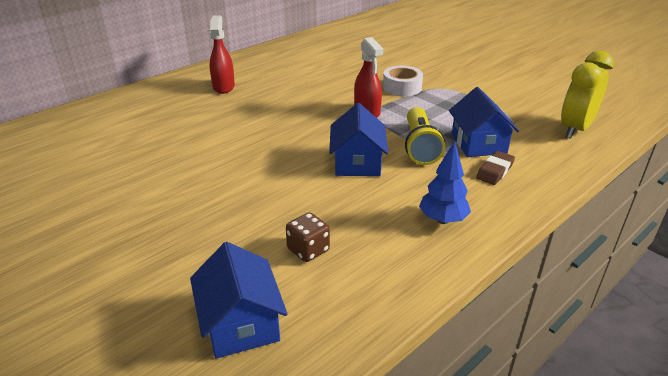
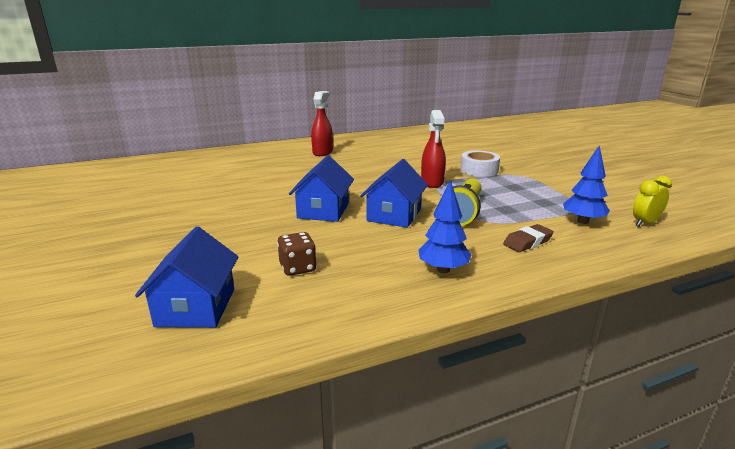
camera: 20 degrees right, 10 degrees down
blue house [449,87,519,157] -> blue house moved to [289,155,354,222]
yellow clock [561,51,614,139] -> yellow clock [633,176,672,227], size x0.57
none -> blue tree [563,145,610,224]

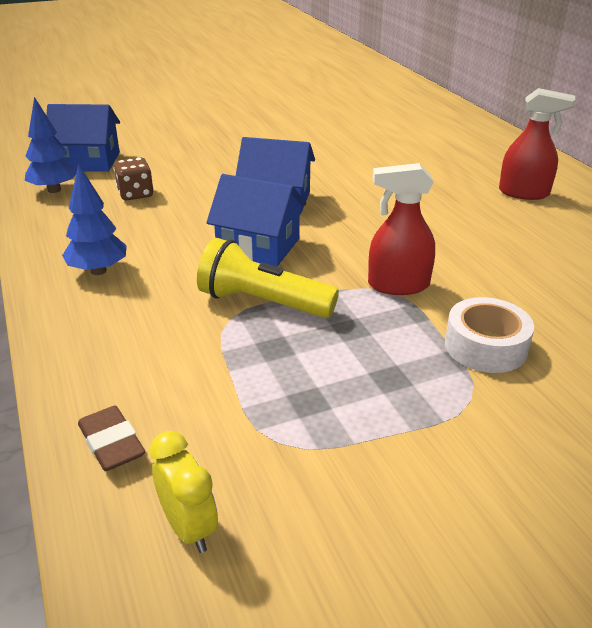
camera: 90 degrees right, 10 degrees up
brown eraser [503,224,554,252] -> brown eraser moved to [78,406,145,471]
blue tree [563,145,610,224] -> blue tree moved to [25,97,77,193]

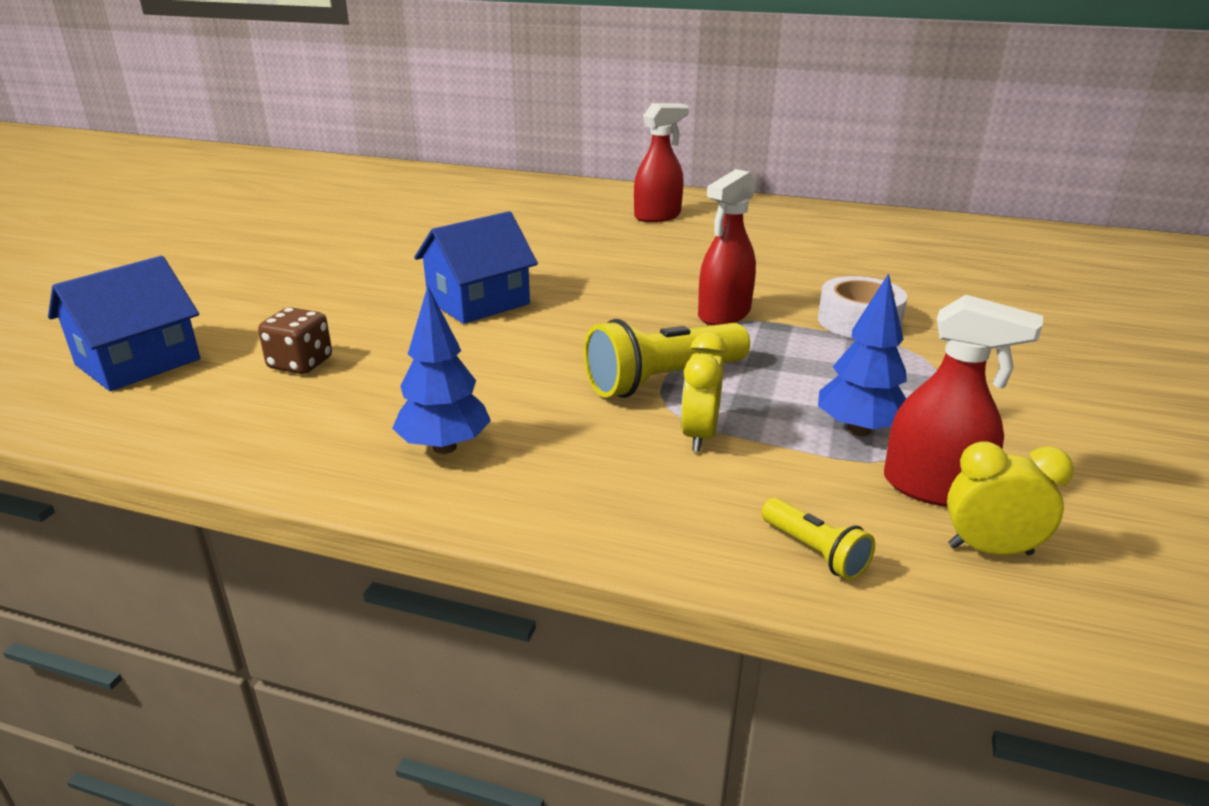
camera: 50 degrees left, 5 degrees down
blue tree [25,97,77,193] -> blue tree moved to [818,273,907,437]
brown eraser [78,406,145,471] -> yellow flashlight [761,498,875,580]
blue house [206,174,306,267] -> none
none -> yellow clock [681,332,726,452]
none -> red spray bottle [884,295,1043,507]

